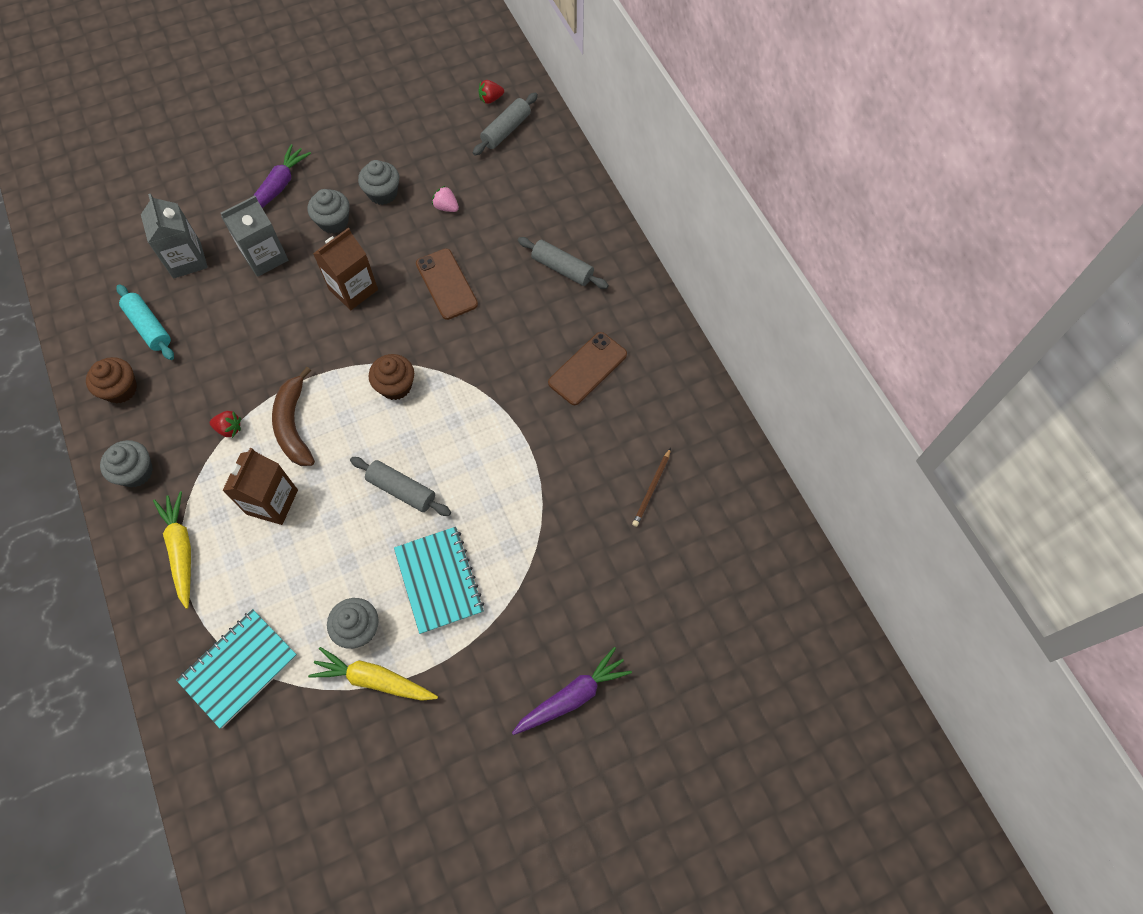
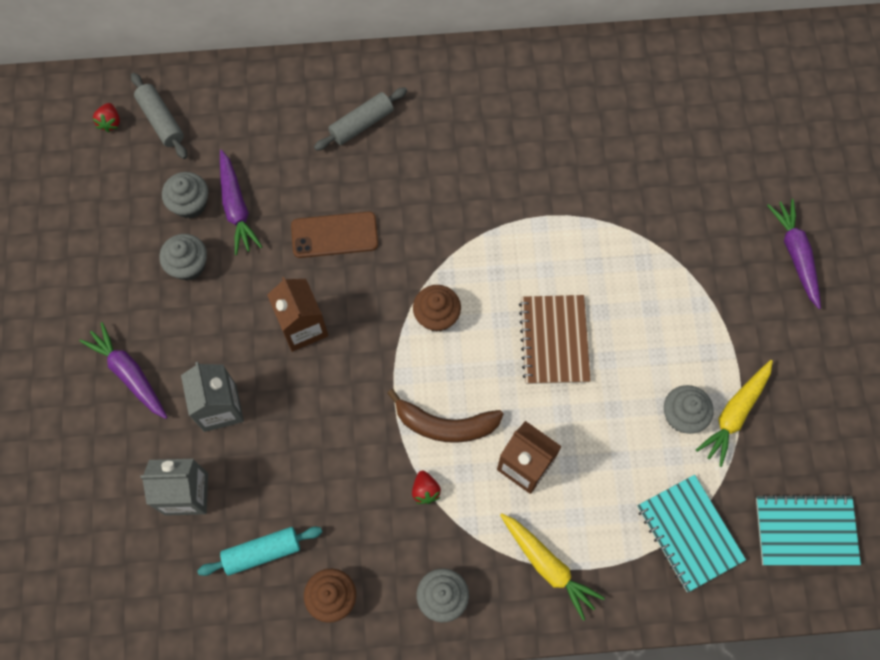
camera: 70 degrees left, 5 degrees up
yellow carrot [153,491,191,609] -> yellow carrot turned 135 degrees counterclockwise [500,513,605,621]
red strawberry [210,411,241,438] -> red strawberry turned 135 degrees clockwise [412,471,441,504]
grey cupcake [307,189,349,234] -> grey cupcake moved to [162,172,208,219]
grey rolling pin [350,457,451,516] -> brown notebook [519,295,591,384]
turquoise notebook [394,527,484,634] -> turquoise notebook moved to [756,494,861,565]
pink strawberry [432,186,459,212] -> purple carrot [220,150,262,255]
brown phone [548,332,627,405] -> none
brown pencil [632,448,671,527] -> none

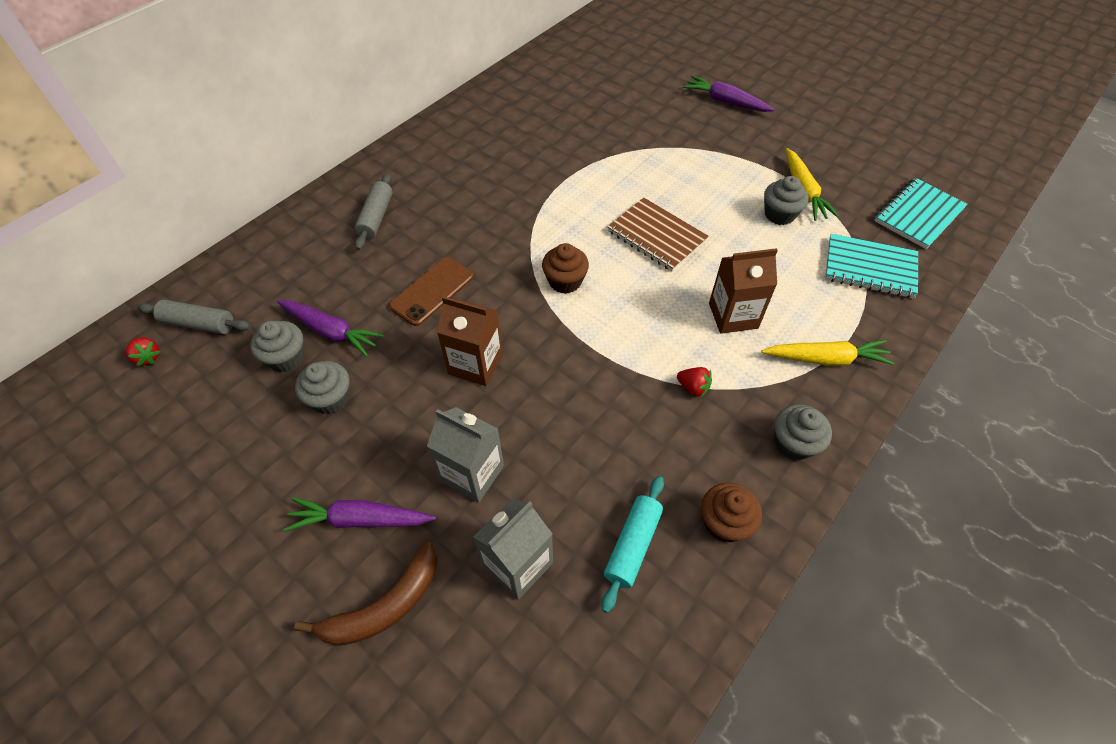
camera: 45 degrees left, 15 degrees down
brown banana [387,389,503,443] -> brown banana moved to [294,542,437,646]

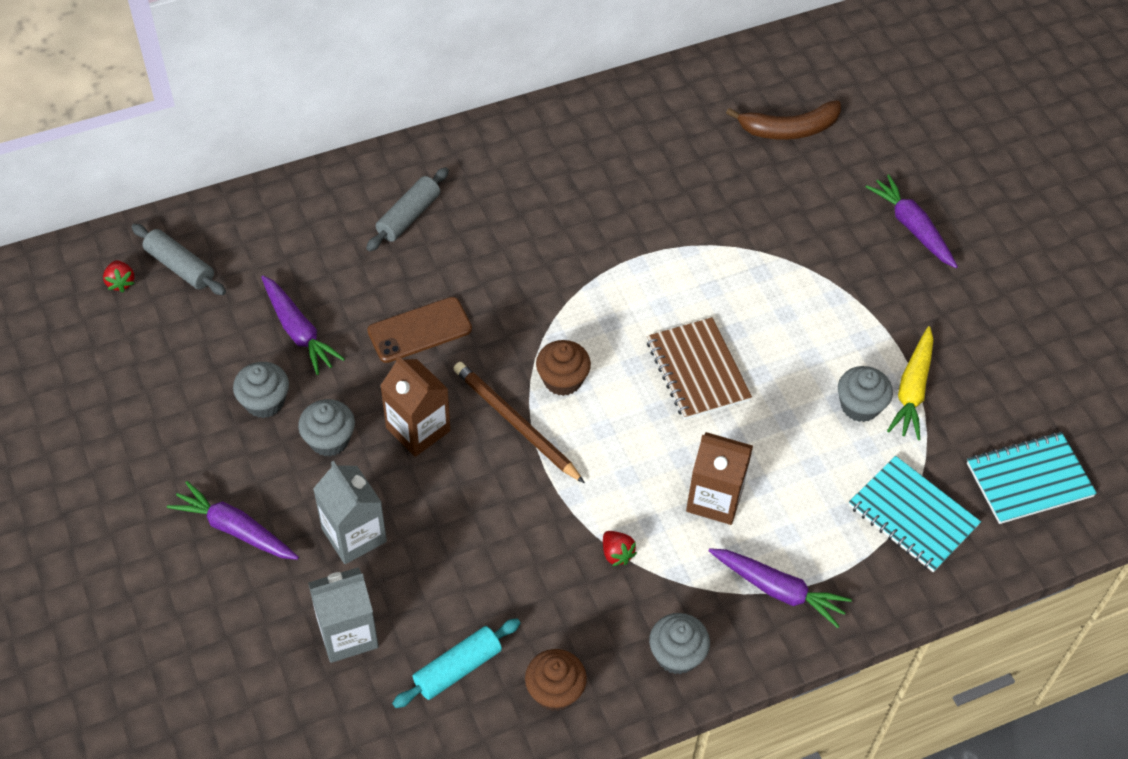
camera: 25 degrees right, 0 degrees up
grey cupcake [250,321,304,372] -> grey cupcake moved to [298,399,355,456]
brown banana [294,542,437,646] -> brown banana moved to [726,100,841,140]
yellow carrot [761,340,895,366] -> purple carrot [709,548,852,628]
none -> brown pencil [453,362,585,483]

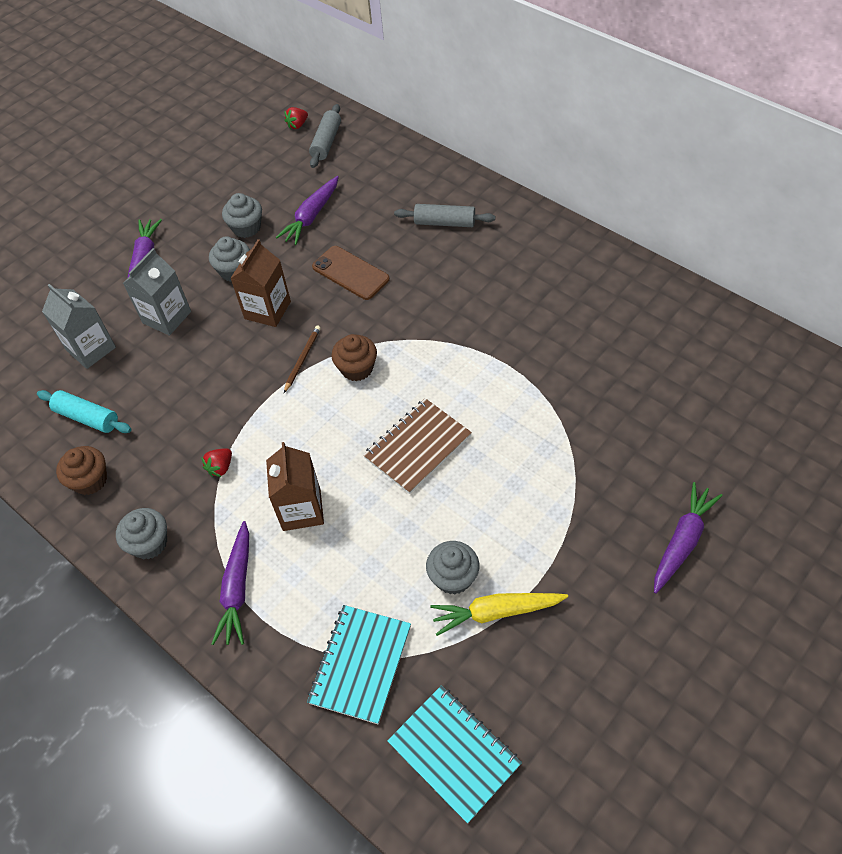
camera: 70 degrees right, 0 degrees up
brown pencil [453,362,585,483] -> brown pencil [284,326,321,393], size x0.58
brown banana [726,100,841,140] -> none

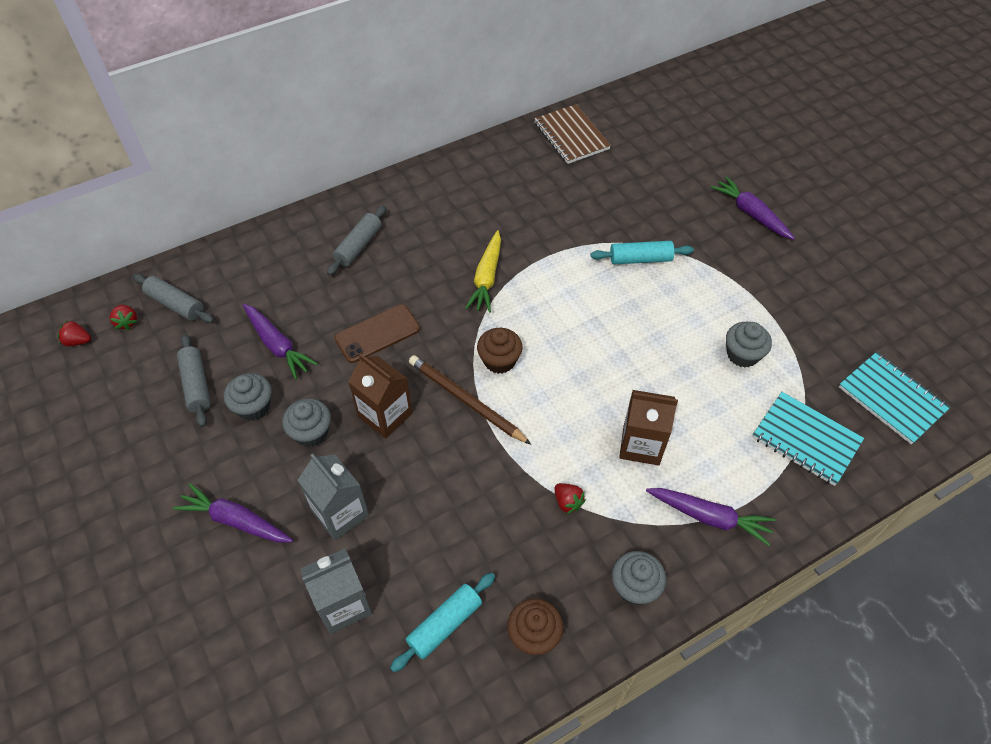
camera: 75 degrees left, 0 degrees up
brown pencil [284,326,321,393] -> brown pencil [409,355,531,444], size x1.74
brown notebook [363,398,472,494] -> brown notebook moved to [534,104,611,164]
turquoise notebook [387,686,522,824] -> turquoise notebook turned 75 degrees clockwise [839,352,950,444]
yellow carrot [430,593,568,636] -> yellow carrot moved to [465,230,501,313]
none -> red strawberry [58,320,91,346]
none -> grey rolling pin [177,334,211,427]
none -> turquoise rolling pin [591,241,694,264]

